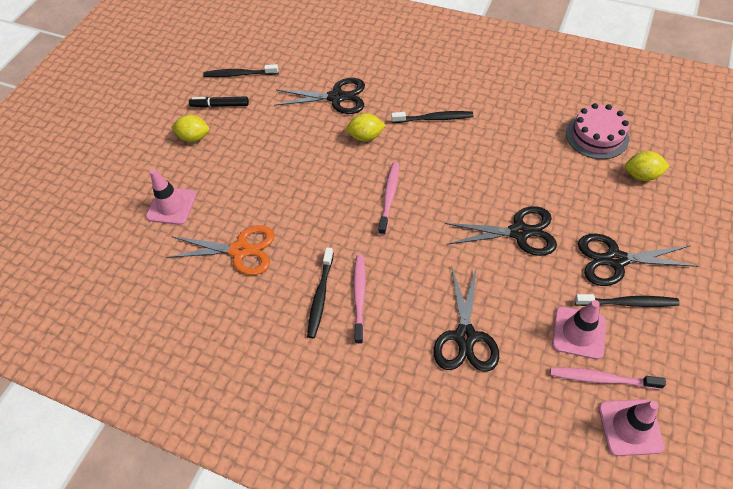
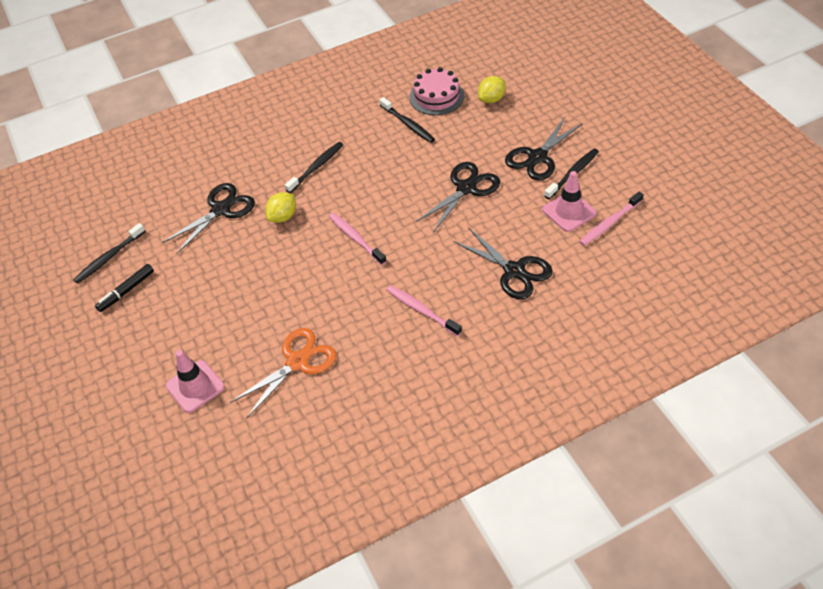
camera: 50 degrees left, 5 degrees down
yellow lemon [171,115,209,142] -> none
black toothbrush [307,247,334,338] -> black toothbrush moved to [379,97,435,143]
pink traffic cone [599,399,665,456] -> none

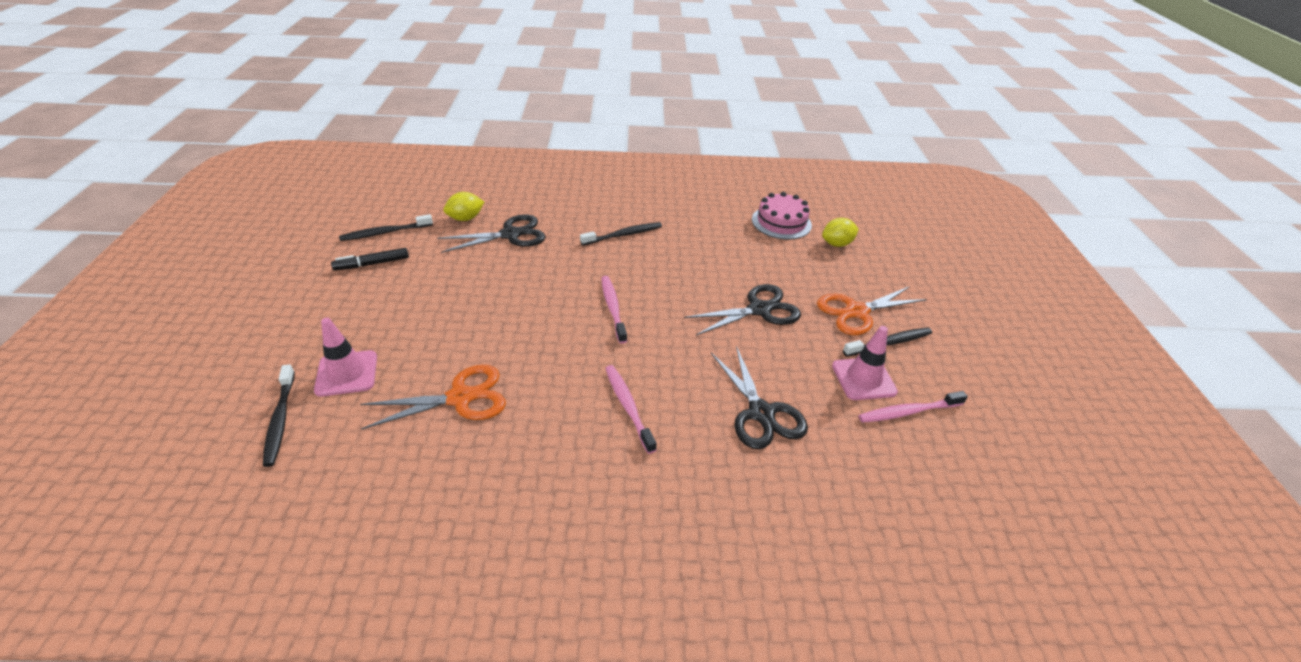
camera: 20 degrees right, 10 degrees down
yellow lemon [265,192,296,223] -> yellow lemon moved to [444,192,484,221]
black toothbrush [379,97,435,143] -> black toothbrush moved to [263,364,295,467]
black scissors [505,117,583,181] -> orange scissors [817,286,927,335]

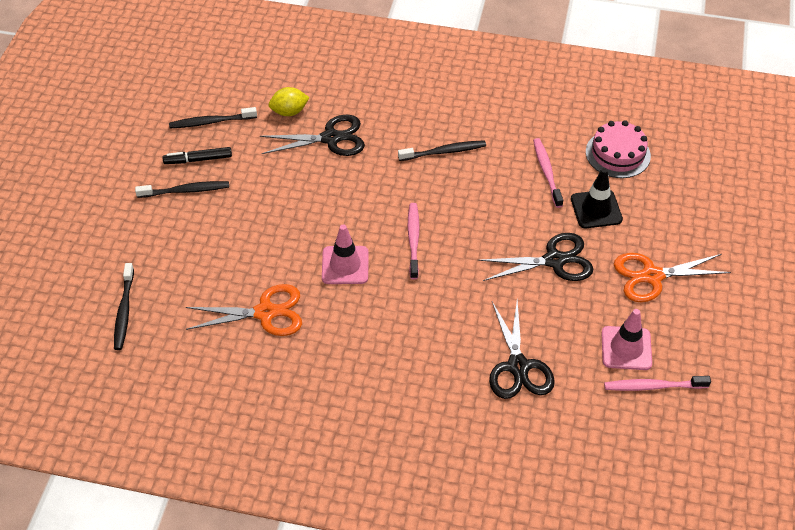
camera: 15 degrees right, 10 degrees up
pink traffic cone [314,318,377,397] -> pink traffic cone moved to [322,224,369,284]
pink toothbrush [605,365,657,454] -> pink toothbrush moved to [533,138,563,208]
yellow lemon [822,218,859,247] -> none
black toothbrush [843,327,932,357] -> black toothbrush moved to [135,181,229,198]
none -> black traffic cone [571,168,623,228]

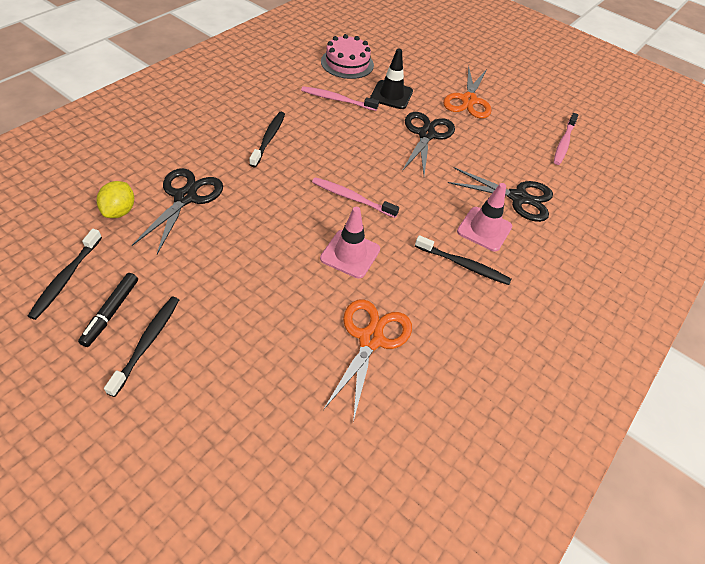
camera: 70 degrees left, 0 degrees up
black toothbrush [114,263,134,350] -> black toothbrush moved to [415,235,512,285]
pink traffic cone [602,309,652,370] -> pink traffic cone moved to [457,183,512,252]

